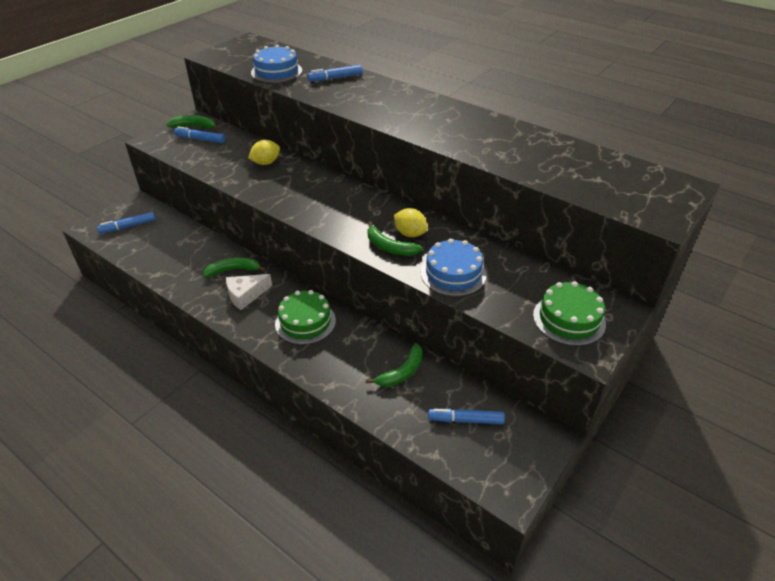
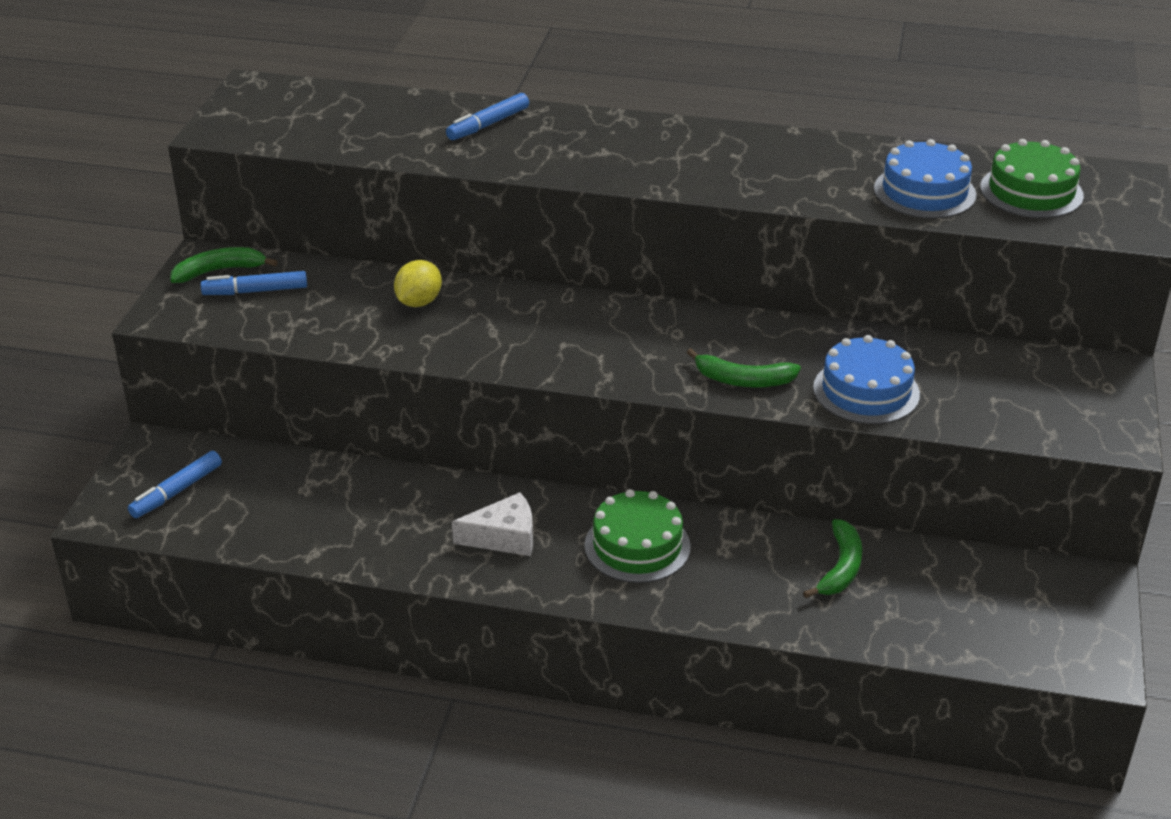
camera: 25 degrees left, 5 degrees down
green banana [203,258,266,277] -> none
white cheese [226,274,272,310] -> white cheese turned 135 degrees counterclockwise [452,492,533,556]
blue cake [251,45,302,83] -> blue cake moved to [874,139,976,218]
yellow lemon [394,208,428,237] -> none
blue marker [428,408,505,424] -> none
green cake [533,281,606,346] -> green cake moved to [980,139,1084,218]

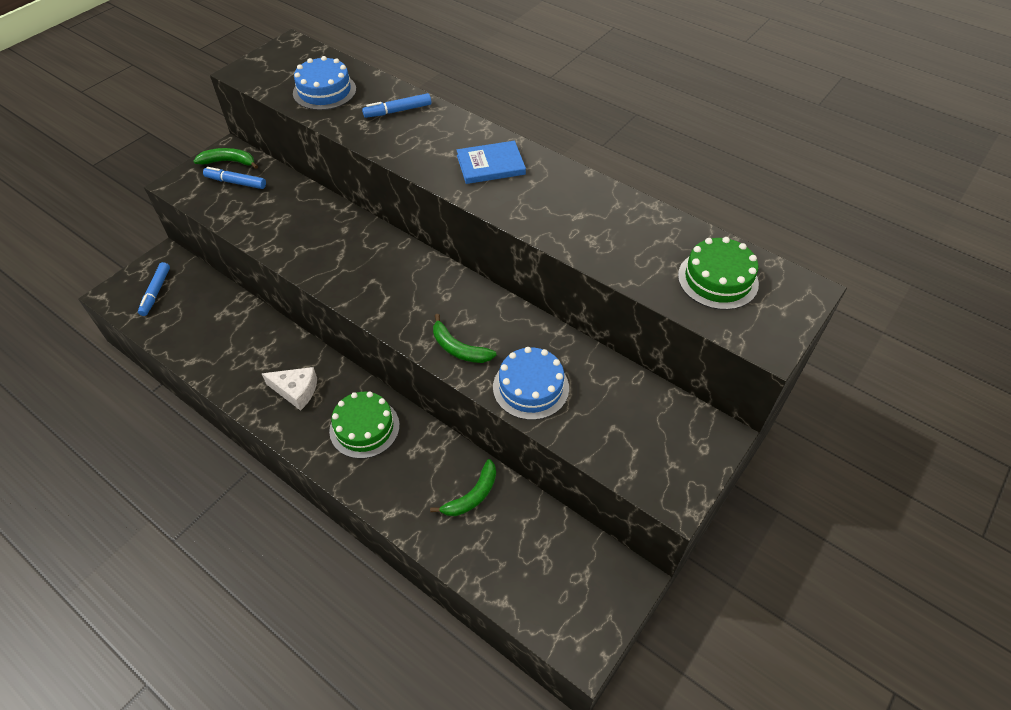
camera: 25 degrees right, 15 degrees up
blue marker [128,451,222,518] -> blue marker turned 60 degrees counterclockwise [138,262,170,316]
yellow lemon [394,260,442,307] -> none
blue cake [874,139,976,218] -> blue cake moved to [293,56,356,110]
none -> blue book [457,141,526,184]

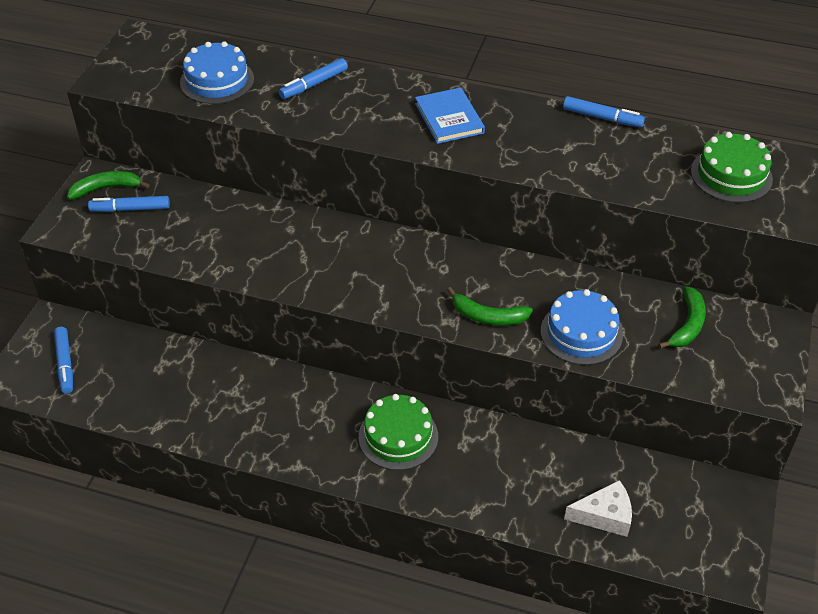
camera: 20 degrees left, 5 degrees down
white cheese [261,367,317,411] -> white cheese moved to [564,480,632,537]
green banana [430,459,496,516] -> green banana moved to [658,286,706,349]
blue book [457,141,526,184] -> blue book turned 75 degrees counterclockwise [415,88,485,144]
none -> blue marker [563,96,645,127]

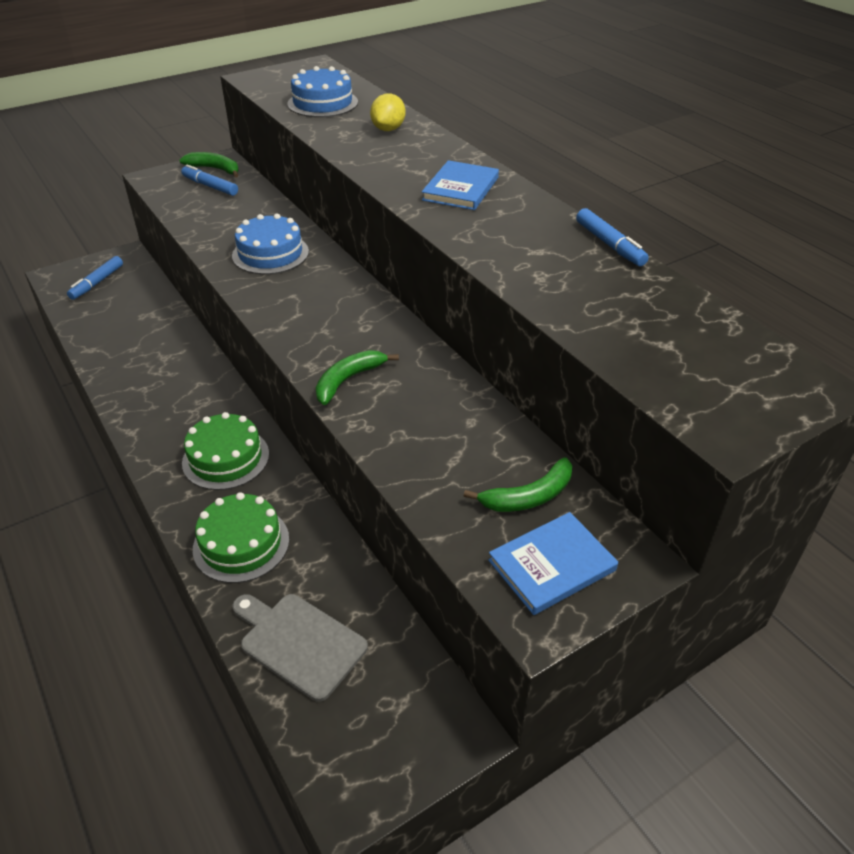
camera: 40 degrees right, 5 degrees down
blue marker [279,58,348,99] -> yellow lemon [370,93,405,131]
green banana [447,287,533,326] -> green banana turned 75 degrees clockwise [316,350,399,405]
blue cake [541,289,623,365] -> blue cake moved to [232,214,309,274]
white cheese [564,480,632,537] -> grey cutting board [232,594,368,702]
green cake [691,132,773,203] -> green cake moved to [193,492,289,583]
none -> blue book [488,512,618,615]

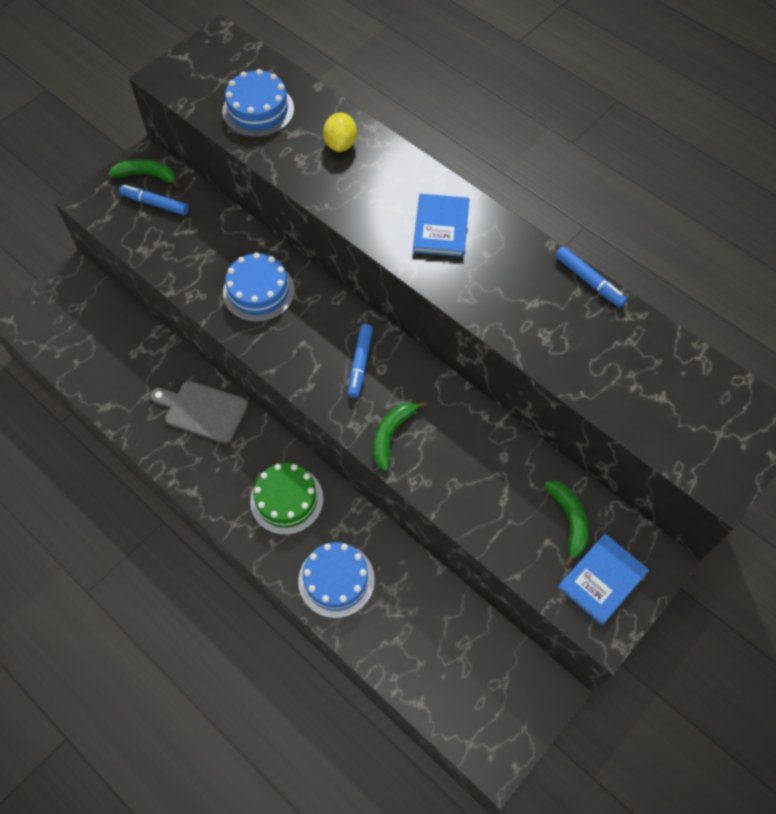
camera: 15 degrees left, 20 degrees up
blue marker [67,256,123,300] -> blue marker moved to [348,324,373,398]
green cake [193,492,289,583] -> blue cake [298,542,375,618]
grey cutting board [232,594,368,702] -> grey cutting board moved to [150,381,248,444]
green banana [464,457,572,512] -> green banana turned 60 degrees counterclockwise [544,481,588,568]

